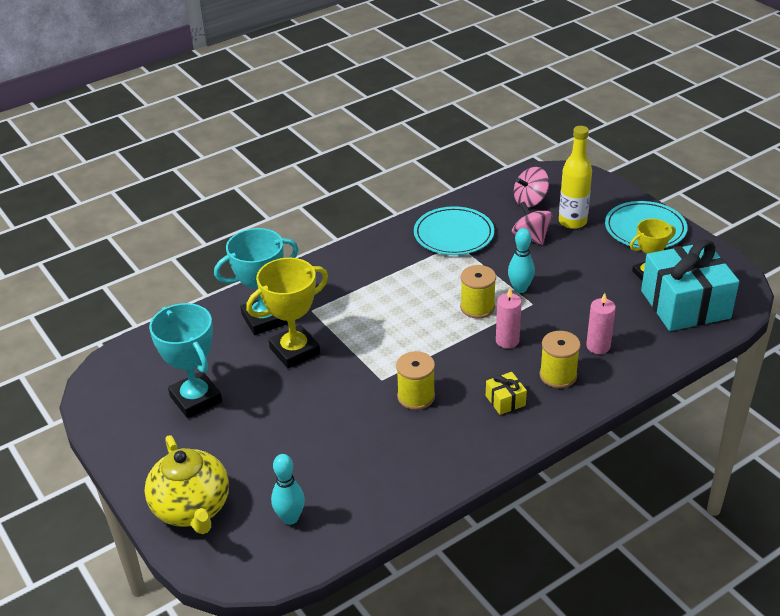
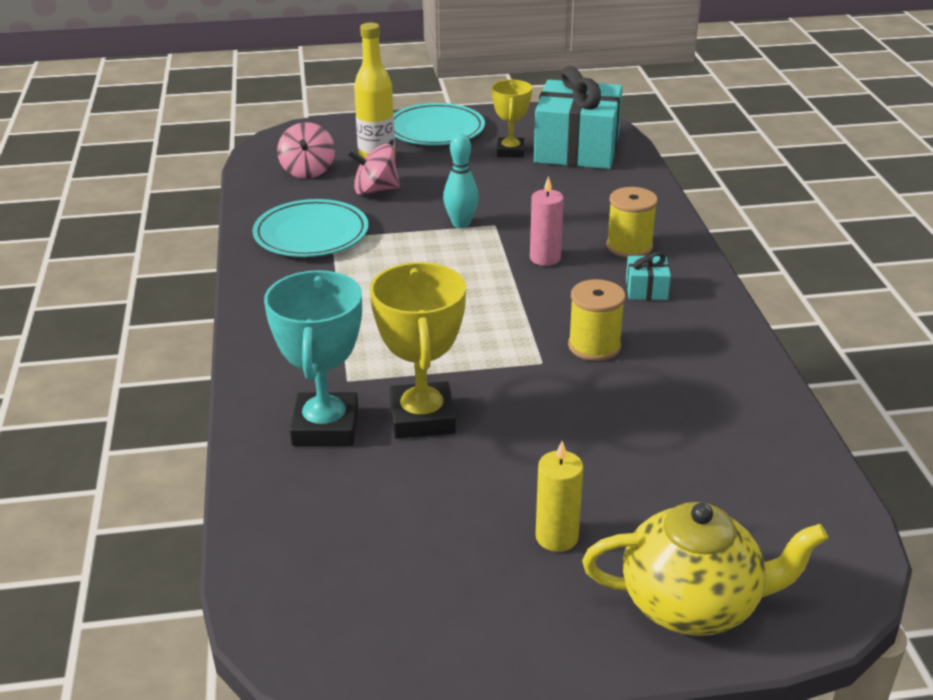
camera: 65 degrees left, 5 degrees down
turquoise trophy [149,303,222,418] -> none
turquoise bowling pin [271,454,305,525] -> none
yellow spool [460,265,496,319] -> none
yellow gift [486,372,527,415] -> turquoise gift [626,252,671,300]
pink candle [586,293,616,354] -> none
none -> yellow candle [535,441,583,552]

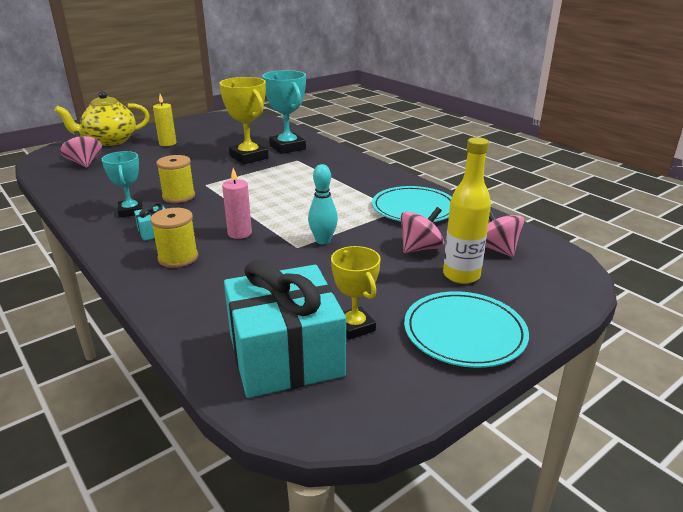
camera: 150 degrees right, 5 degrees down
none -> pink spinning top [60,131,102,168]
none -> turquoise trophy [102,151,143,217]

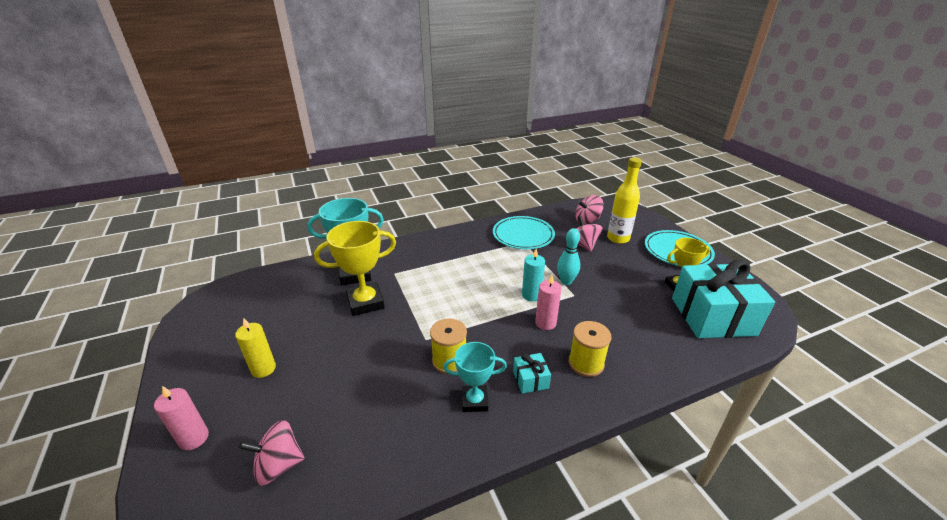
camera: 75 degrees left, 5 degrees up
yellow teapot [55,91,150,146] -> pink candle [154,386,209,451]
none -> turquoise candle [522,249,545,301]

